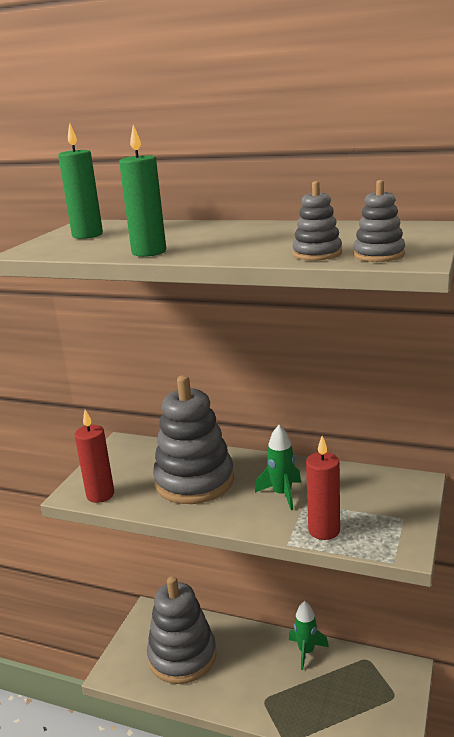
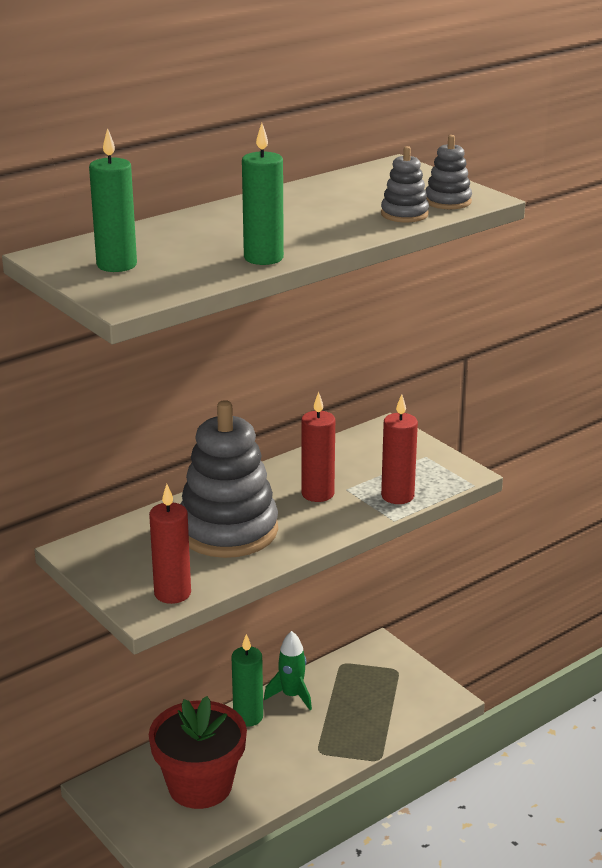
camera: 60 degrees left, 5 degrees up
grey stacking toy [147,576,216,684] -> red flower pot [149,696,247,809]
green rocket [255,425,301,510] -> red candle [301,392,335,502]
none -> green candle [232,634,263,727]

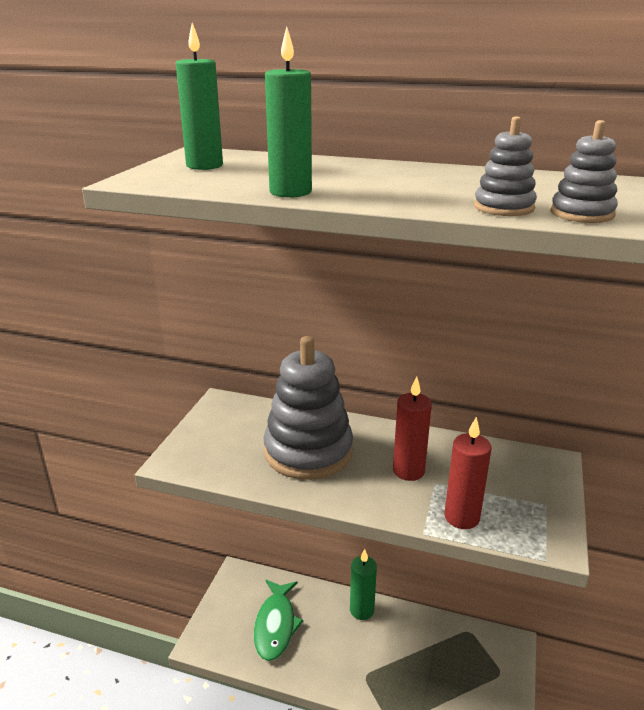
camera: 55 degrees right, 0 degrees up
red candle [149,484,191,604] -> none
red flower pot [149,696,247,809] -> green fish [254,580,303,661]
green rocket [264,631,312,710] -> none

